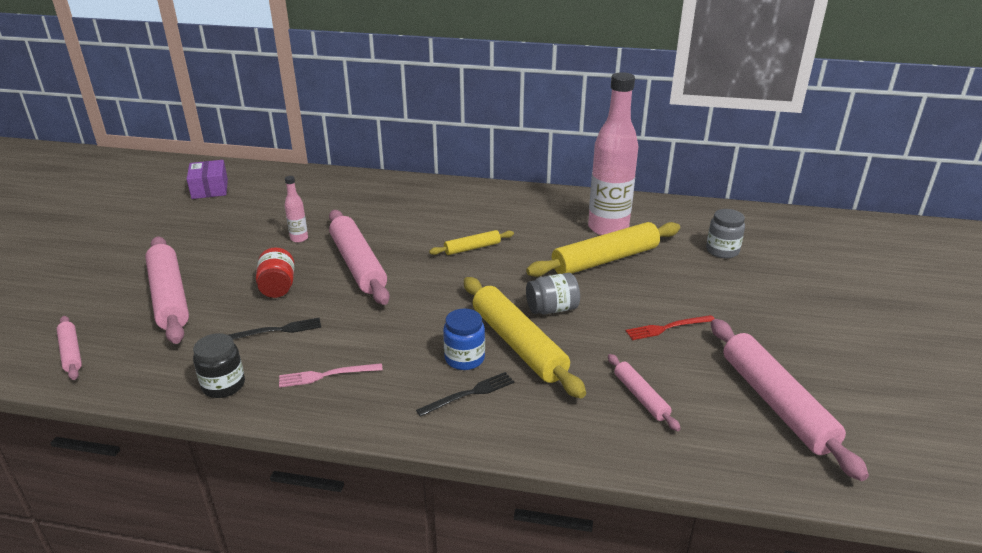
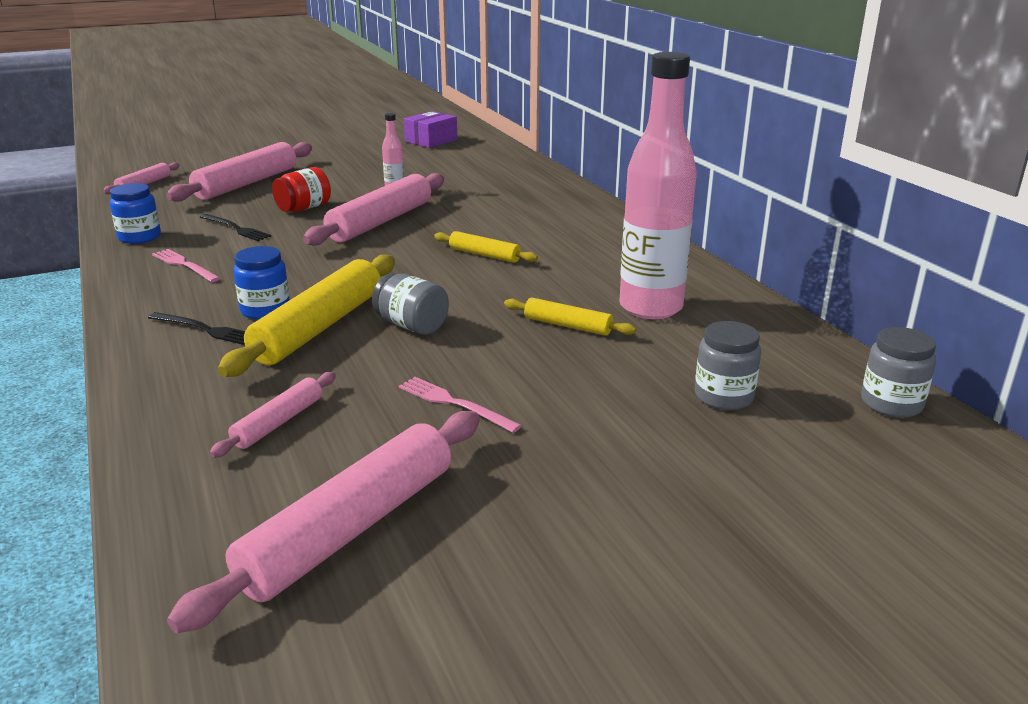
camera: 55 degrees right, 5 degrees down
black jar [193,333,245,398] -> blue jar [110,183,161,244]
yellow rolling pin [526,222,680,277] -> yellow rolling pin [504,298,636,336], size x0.51
red fork [625,315,715,340] -> pink fork [399,377,522,433]
none -> grey jar [861,327,936,418]

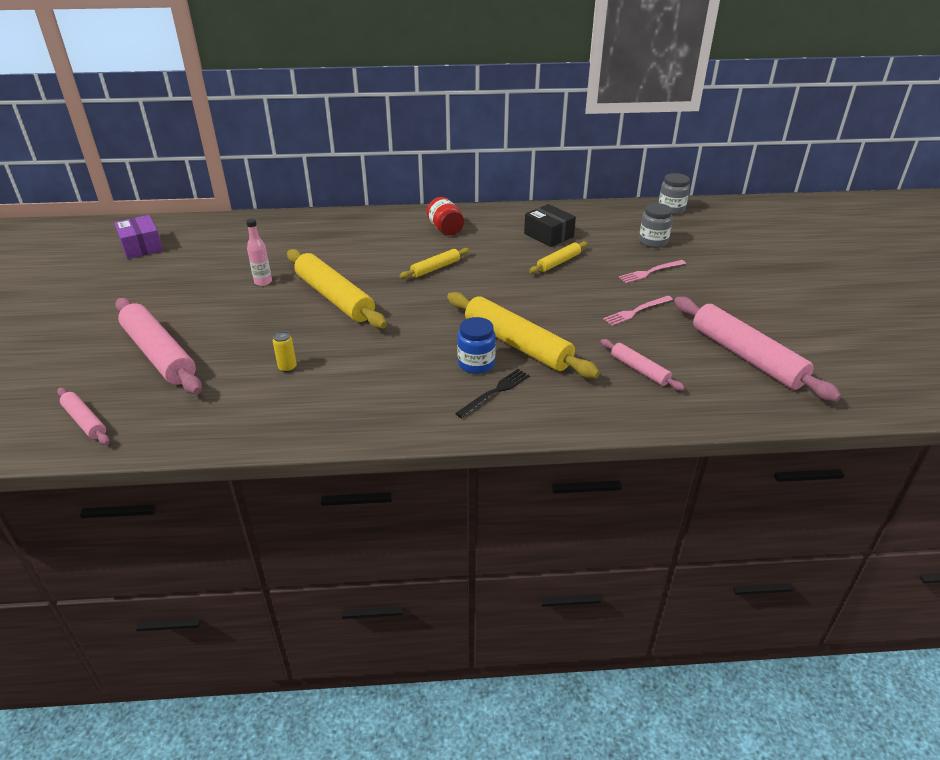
camera: 70 degrees left, 10 degrees up
blue jar [110,183,161,244] -> none
pink fork [152,249,220,282] -> pink fork moved to [618,260,686,283]
black fork [200,214,271,241] -> yellow can [273,331,297,372]
red jar [272,167,331,212] -> red jar moved to [426,197,464,235]
pink rolling pin [303,173,444,245] -> yellow rolling pin [287,249,387,329]
grey jar [372,273,449,335] -> none
pink bottle [619,52,697,319] -> black box [524,204,576,247]

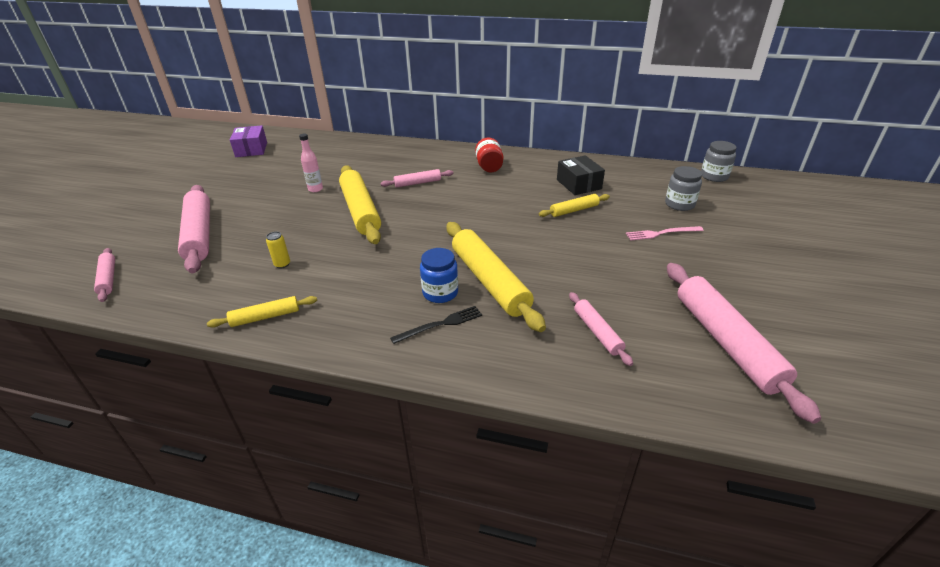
camera: 20 degrees right, 0 degrees up
yellow rolling pin [399,248,470,279] -> yellow rolling pin moved to [207,296,317,328]
pink fork [603,296,673,326] -> none
none -> pink rolling pin [381,169,453,188]

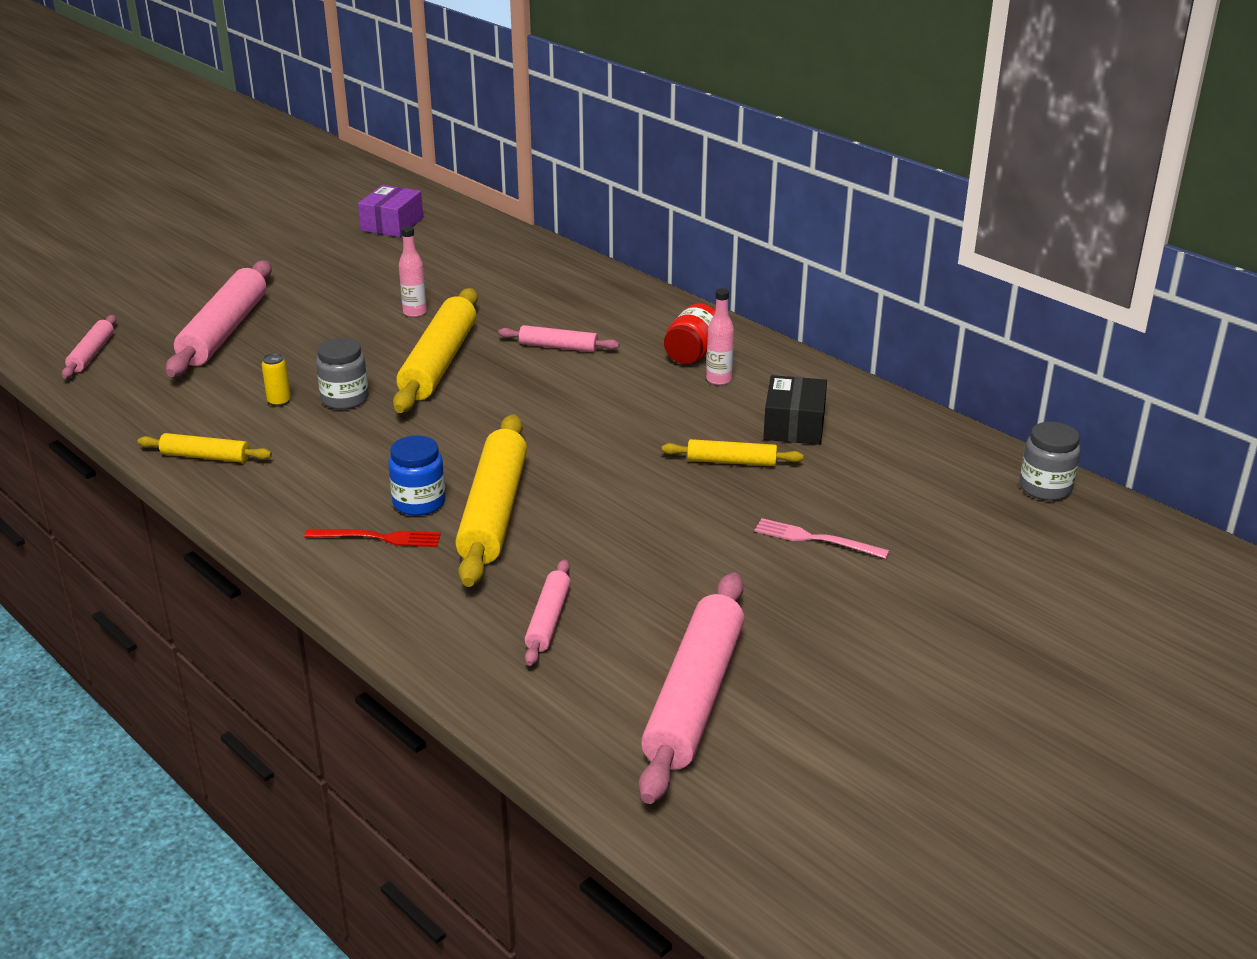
camera: 30 degrees right, 5 degrees down
black fork [390,306,482,344] -> red fork [304,529,441,547]
grey jar [665,166,702,211] -> grey jar moved to [316,338,369,410]
none -> pink bottle [706,288,734,385]

